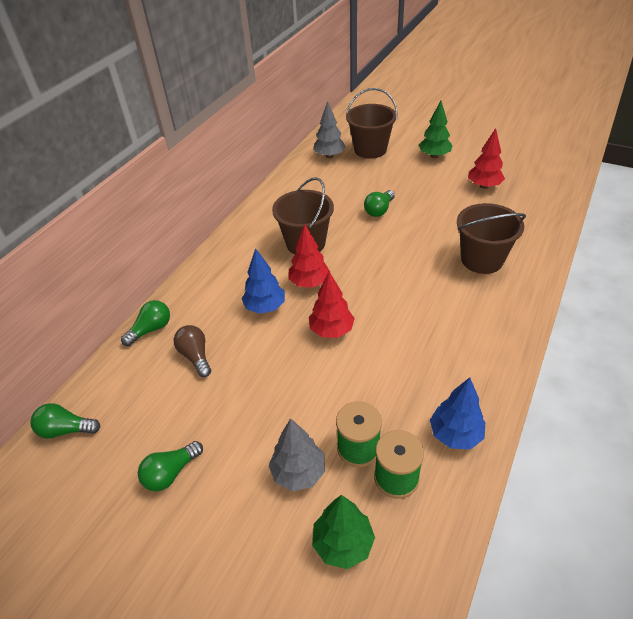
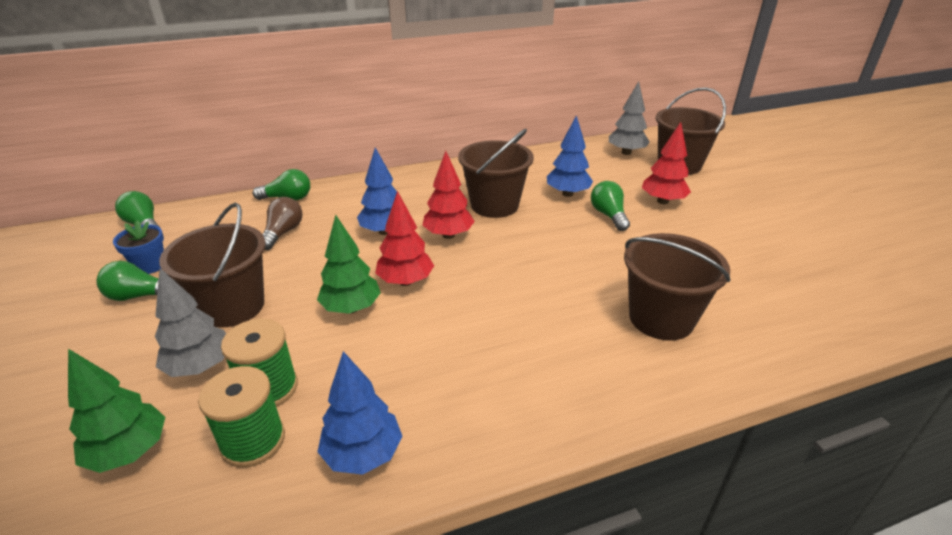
camera: 40 degrees right, 10 degrees down
green light bulb [364,190,395,217] -> green light bulb turned 90 degrees clockwise [591,181,630,231]
green tree [419,101,452,158] -> green tree moved to [317,215,381,314]
red tree [468,128,505,189] -> red tree moved to [642,122,691,204]
none -> blue flower pot [113,220,164,274]
none -> brown bucket [159,203,266,328]
none -> blue tree [547,115,593,197]

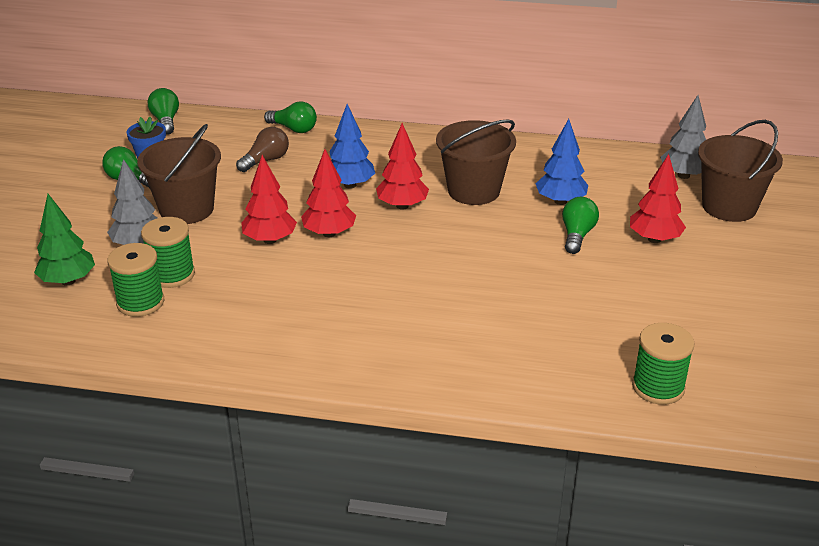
camera: 30 degrees right, 0 degrees up
green tree [317,215,381,314] -> red tree [241,155,297,244]
blue tree [317,351,402,475] -> none
brown bucket [624,233,730,341] -> none
none -> green spool [632,323,695,405]

